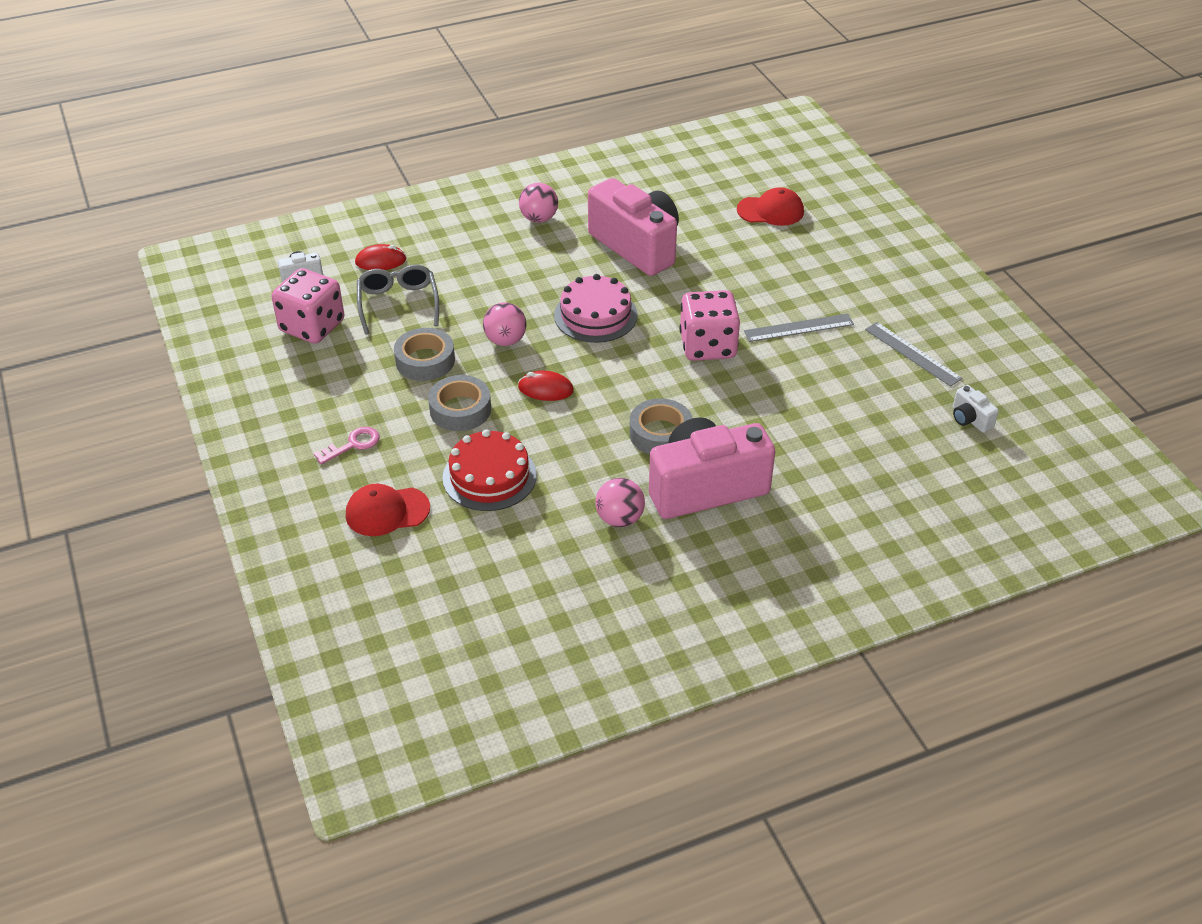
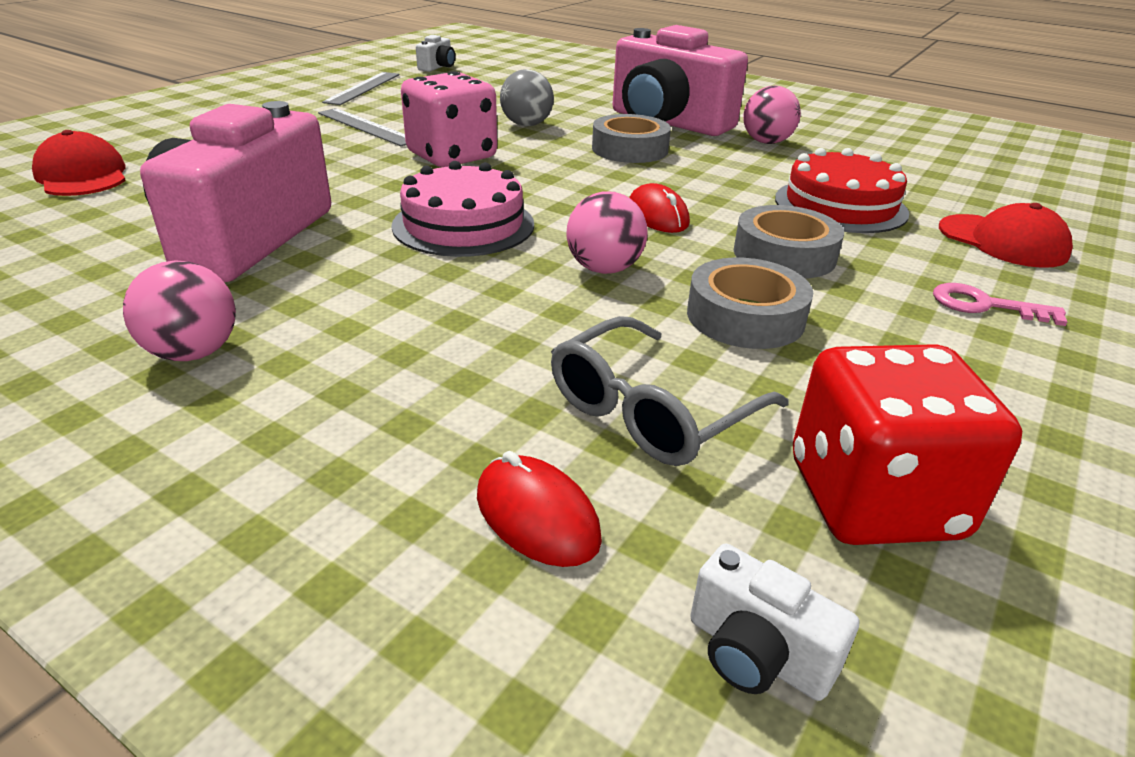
camera: 125 degrees left, 10 degrees down
pink dice [272,268,344,344] -> red dice [793,344,1022,545]
none -> grey ball [500,69,554,127]

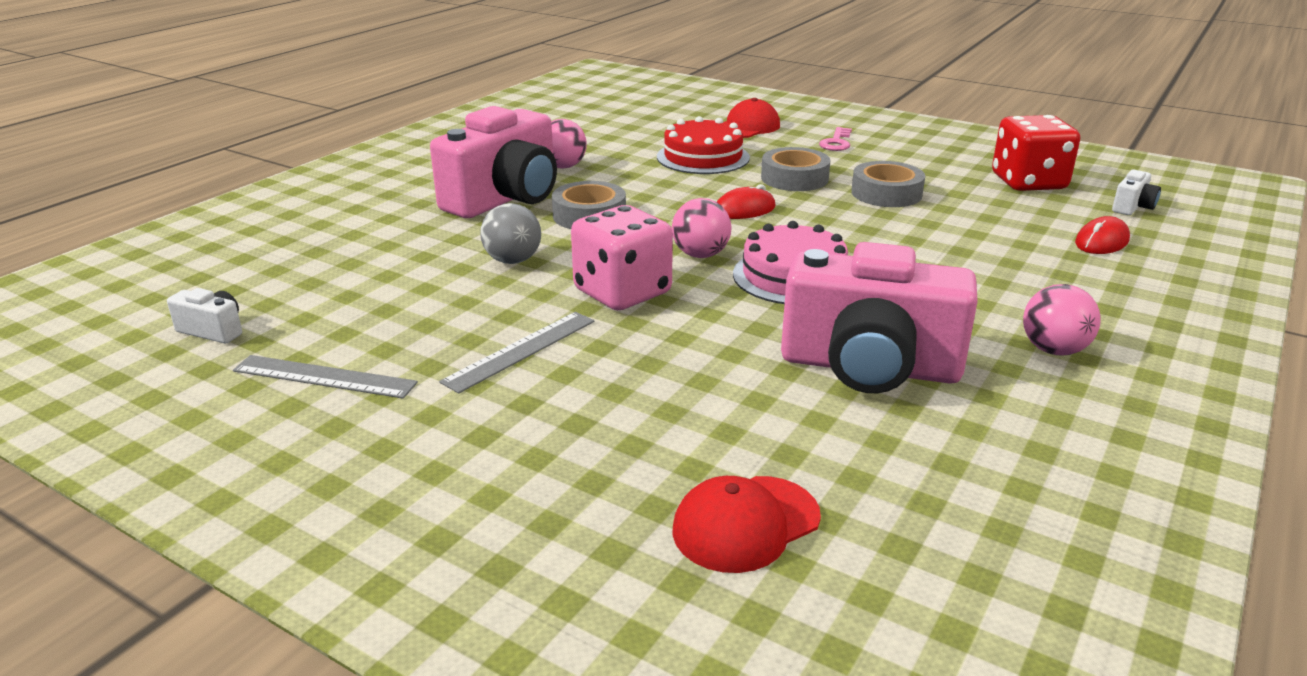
camera: 90 degrees left, 5 degrees down
grey glasses [551,316,789,466] -> none
pink ball [566,191,647,274] -> pink ball moved to [672,198,731,258]

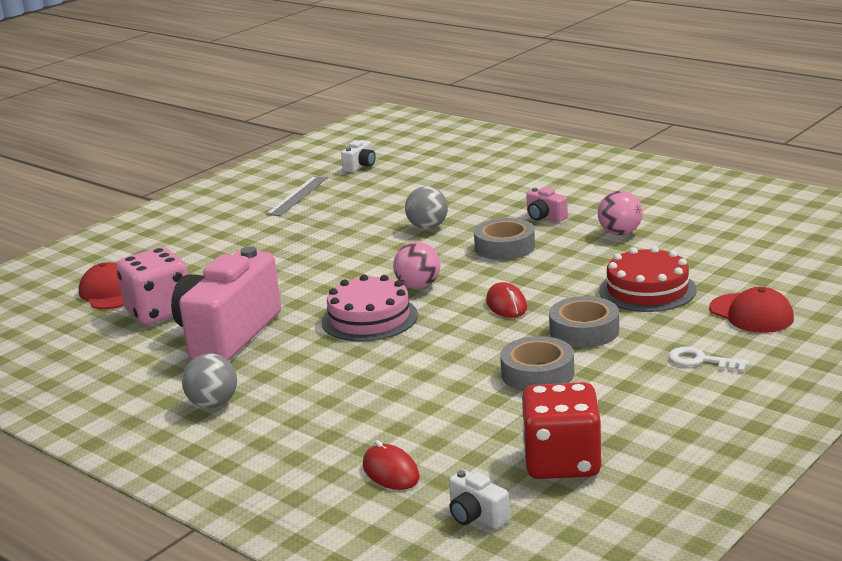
camera: 100 degrees right, 5 degrees down
pink camera [430,106,557,218] -> pink camera [526,187,568,222], size x0.41
grey ruler [439,312,595,394] -> none
pink dice [571,205,673,310] -> pink dice moved to [116,247,188,325]
pink key [819,127,852,151] -> white key [669,346,749,372]
pink ball [1023,284,1101,356] -> grey ball [182,353,237,408]

